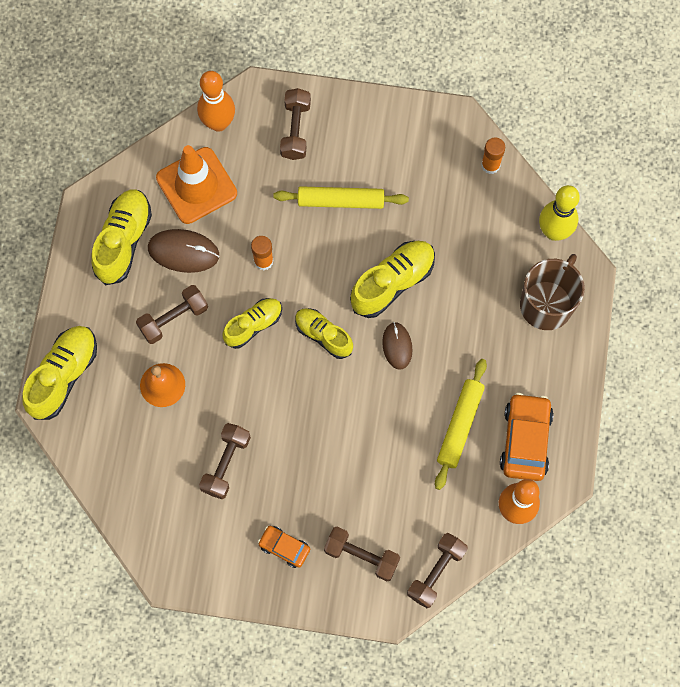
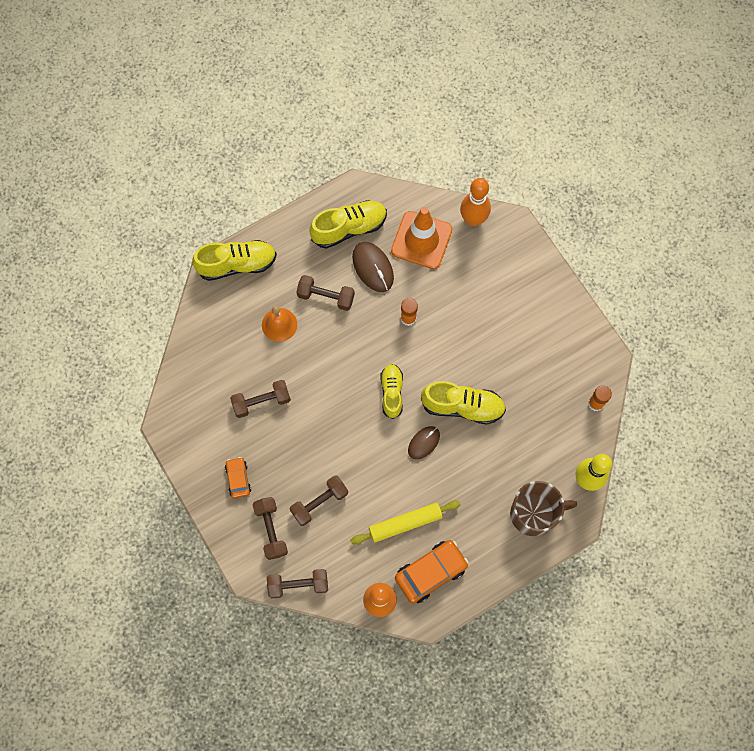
camera: 50 degrees right, 0 degrees up
yellow shoe [223,298,282,349] -> none
yellow rolling pin [274,186,409,209] -> none
brown dumbbell [280,88,311,160] -> brown dumbbell moved to [290,475,348,526]

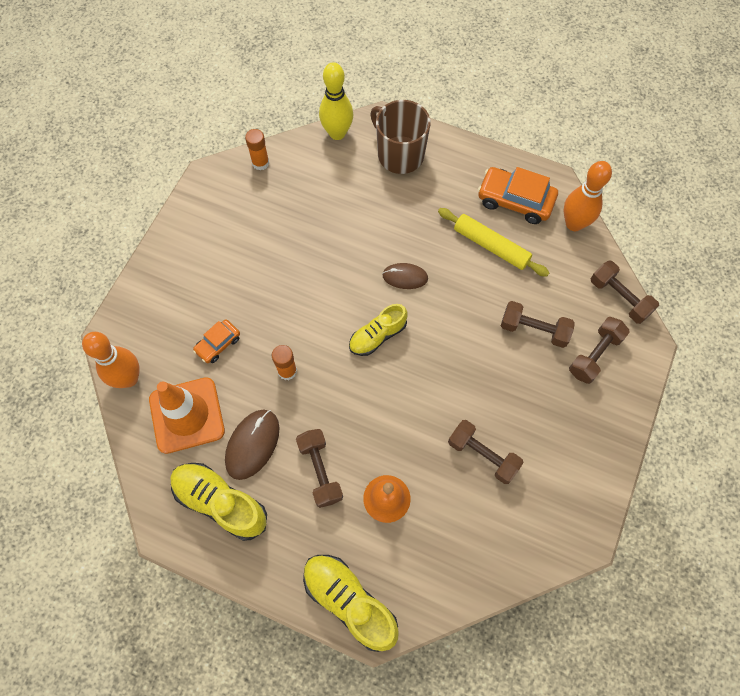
camera: 125 degrees left, 5 degrees down
orange car [225,457,251,498] -> orange car moved to [193,320,240,363]
yellow shoe [421,381,506,425] -> none

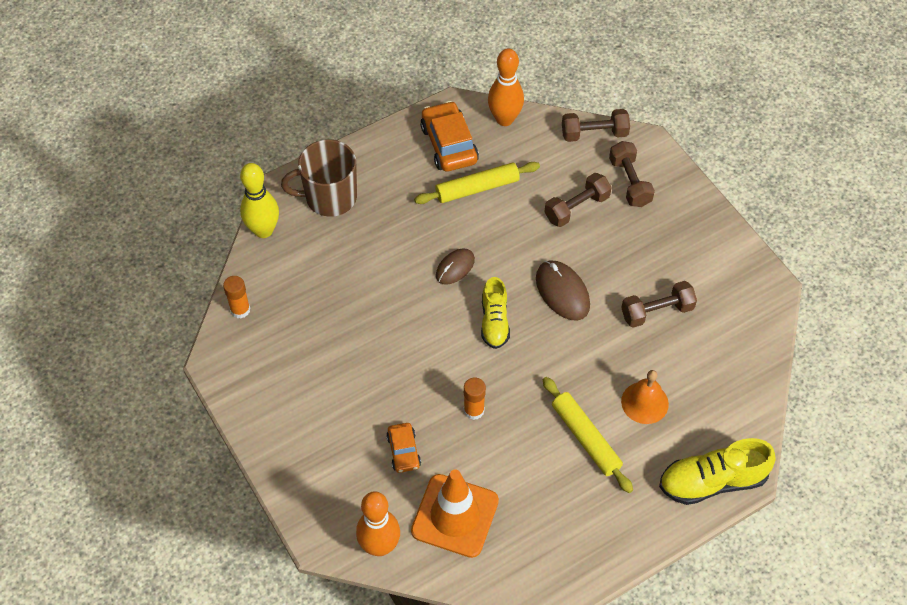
camera: 55 degrees left, 10 degrees down
yellow shoe [170,463,267,541] -> none
brown mouse [225,410,280,480] -> brown mouse moved to [536,260,590,321]
brown dumbbell [296,429,343,508] -> yellow rolling pin [543,377,633,493]
orange car [478,167,558,224] -> orange car turned 105 degrees clockwise [420,101,479,172]

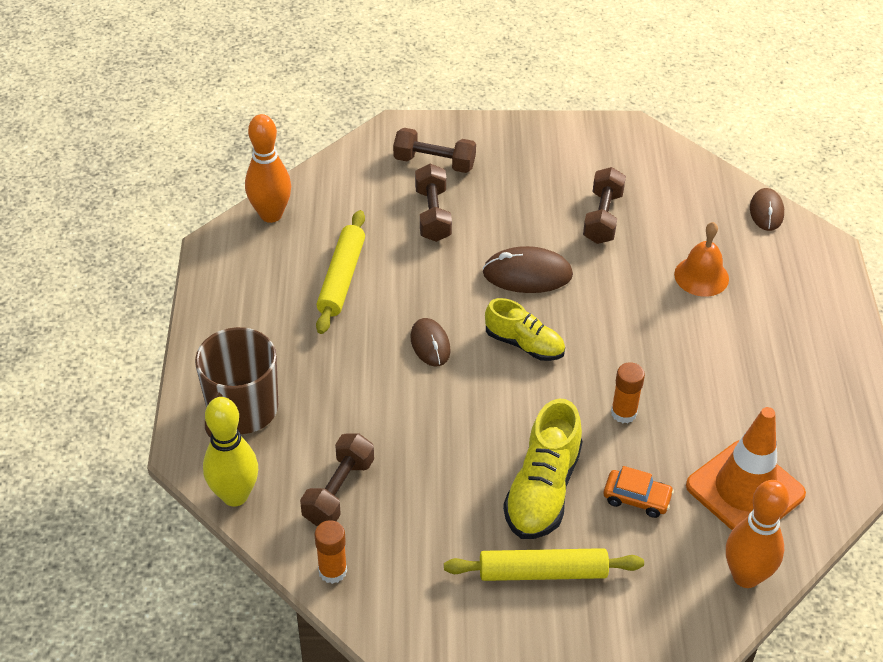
camera: 60 degrees left, 10 degrees down
orange car [420,101,479,172] -> none
yellow rolling pin [543,377,633,493] -> yellow rolling pin moved to [444,548,644,581]
brown dumbbell [562,109,630,142] -> brown dumbbell moved to [300,433,374,526]
yellow shoe [659,438,776,505] -> yellow shoe moved to [503,399,582,539]
none -> brown mouse [750,188,784,231]

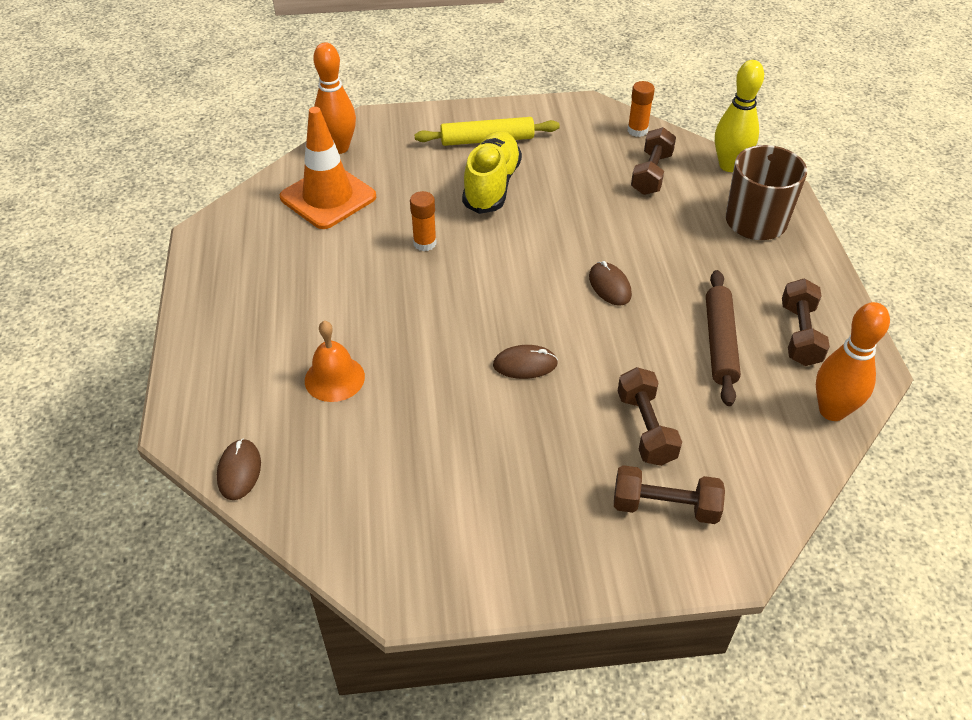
camera: 175 degrees right, 0 degrees up
yellow rolling pin [316,210,365,334] -> brown rolling pin [706,270,741,406]
brown mouse [482,246,573,293] -> brown mouse [493,345,558,379], size x0.66
yellow shoe [485,298,565,361] -> none
brown dumbbell [583,167,626,244] -> brown dumbbell moved to [782,278,830,366]
orange car [603,466,674,518] -> none

